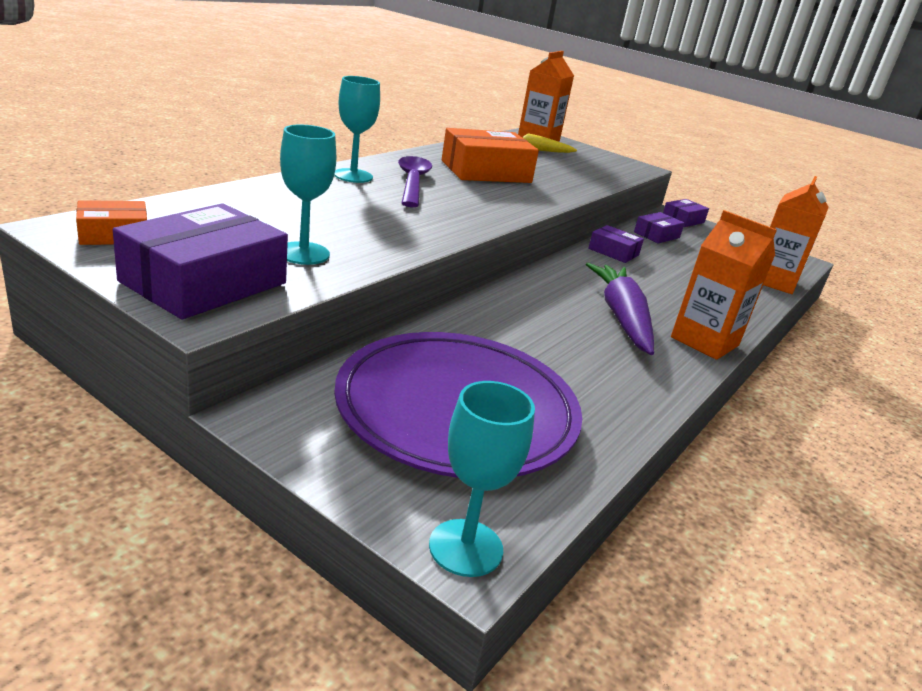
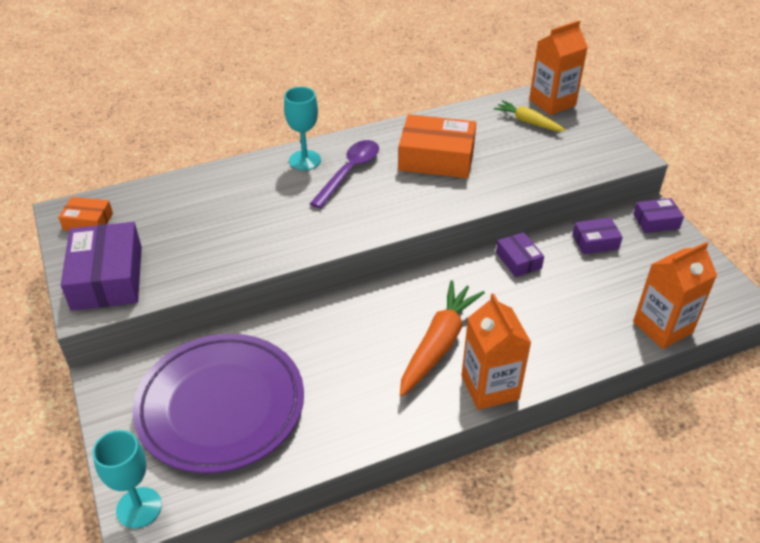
camera: 35 degrees right, 15 degrees up
purple box [113,203,288,319] -> purple box turned 75 degrees counterclockwise [61,222,142,311]
turquoise goblet [280,125,336,265] -> none
purple carrot [586,263,654,355] -> orange carrot [400,280,485,397]

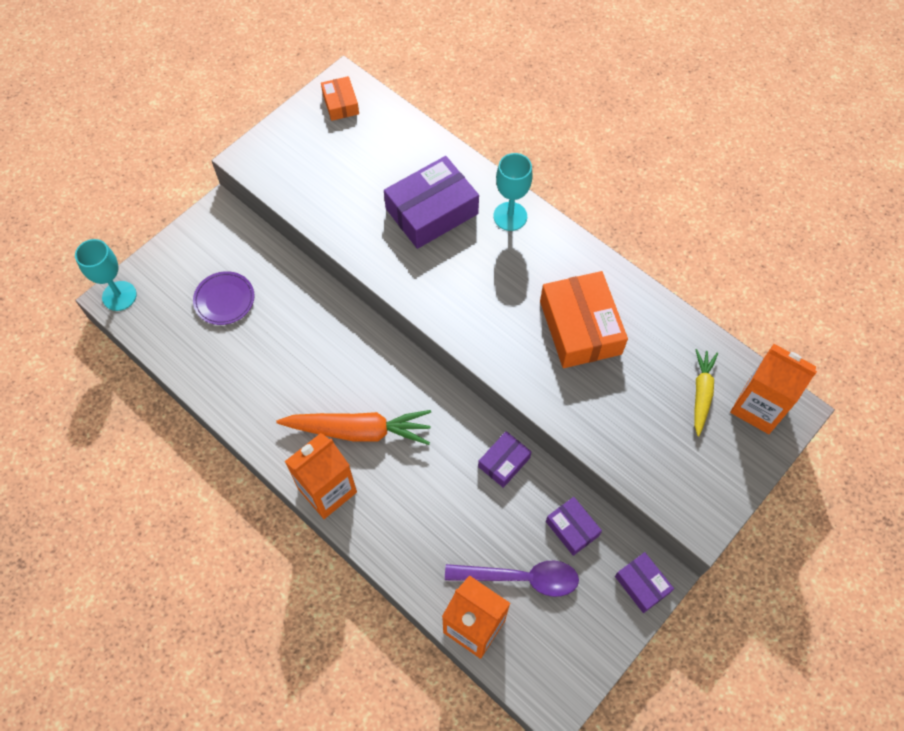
camera: 65 degrees right, 20 degrees up
purple box [61,222,142,311] -> purple box moved to [384,156,479,249]
purple plate [132,334,304,473] -> purple plate [193,271,254,325], size x0.43
purple spoon [310,140,379,209] -> purple spoon moved to [445,561,579,597]

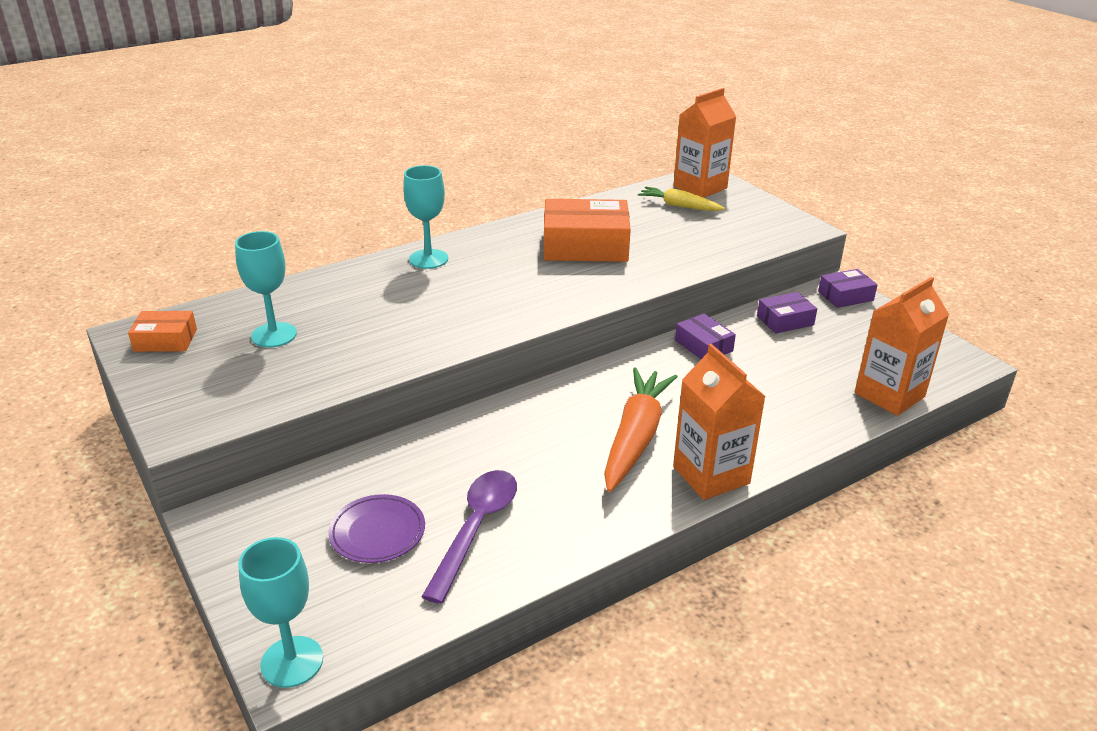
camera: 75 degrees left, 30 degrees down
purple box [384,156,479,249] -> none
purple spoon [445,561,579,597] -> purple spoon moved to [421,470,517,604]
none -> turquoise goblet [235,231,297,348]

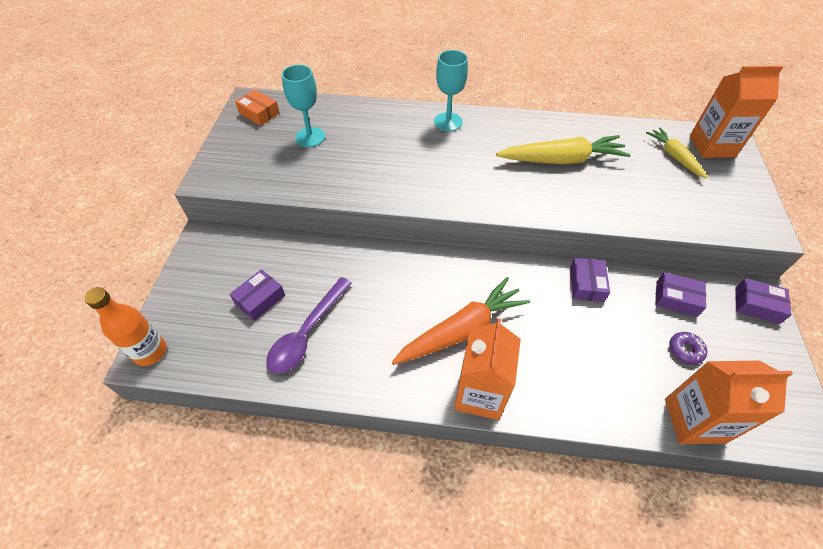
camera: 40 degrees right, 20 degrees up
turquoise goblet [238,537,323,688] -> orange bottle [84,287,167,366]
purple plate [328,494,425,563] -> purple box [229,269,285,321]
purple spoon [421,470,517,604] -> purple spoon turned 150 degrees clockwise [266,277,352,374]
orange box [544,199,631,262] -> yellow carrot [496,135,631,164]
none -> purple donut [669,332,707,365]

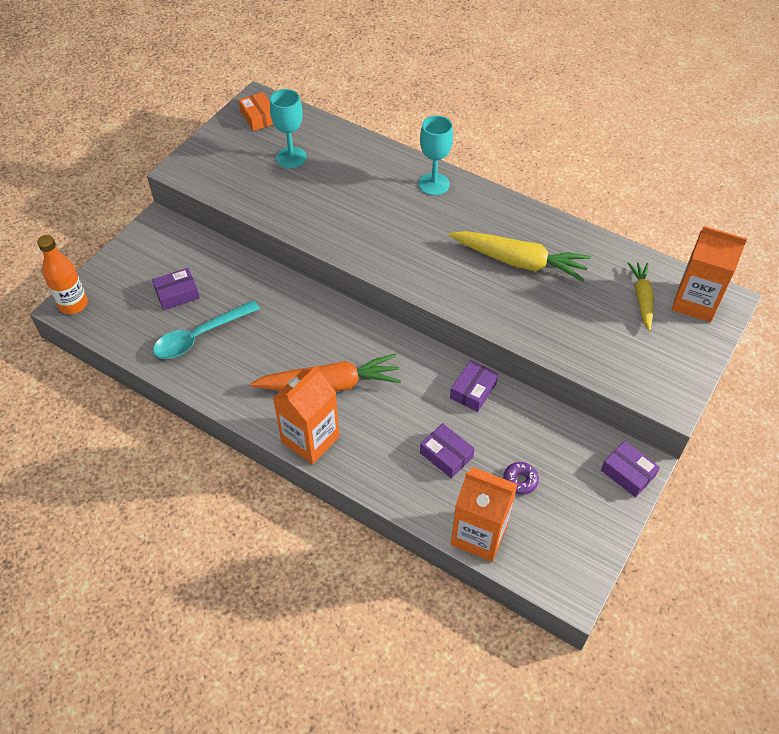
camera: 25 degrees right, 0 degrees up
purple spoon [266,277,352,374] -> turquoise spoon [153,300,260,359]
purple box [655,272,706,317] -> purple box moved to [420,423,475,478]

